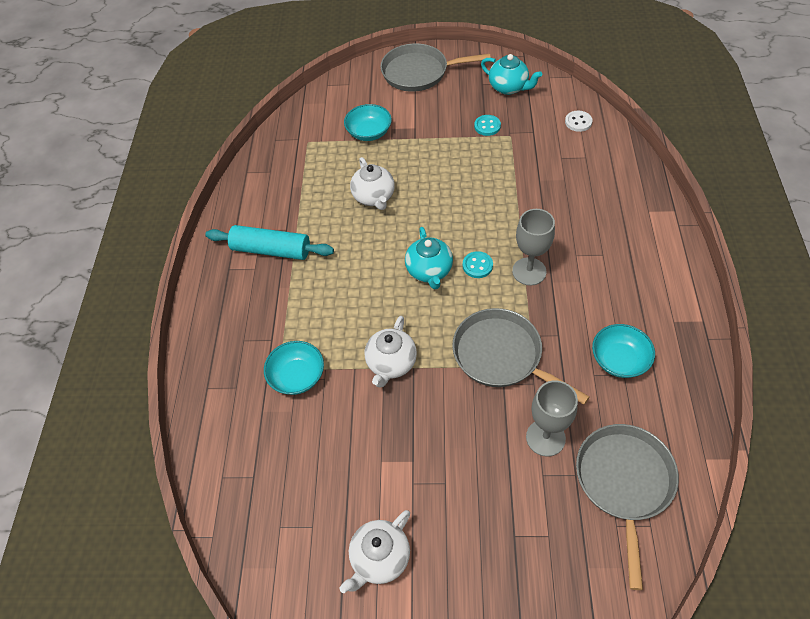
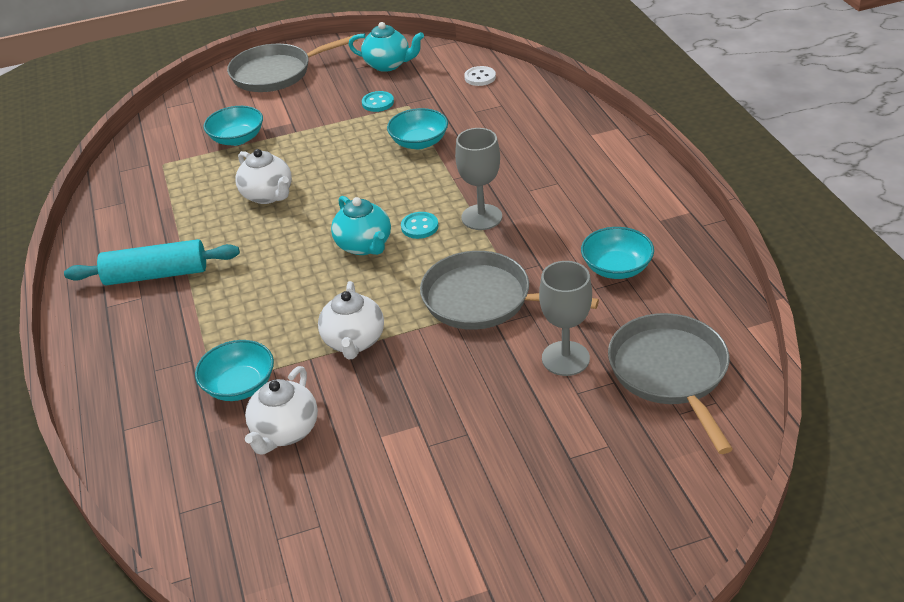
camera: 20 degrees left, 15 degrees down
white teapot [339,510,410,593] -> white teapot moved to [245,366,318,455]
none -> turquoise bowl [387,108,448,149]

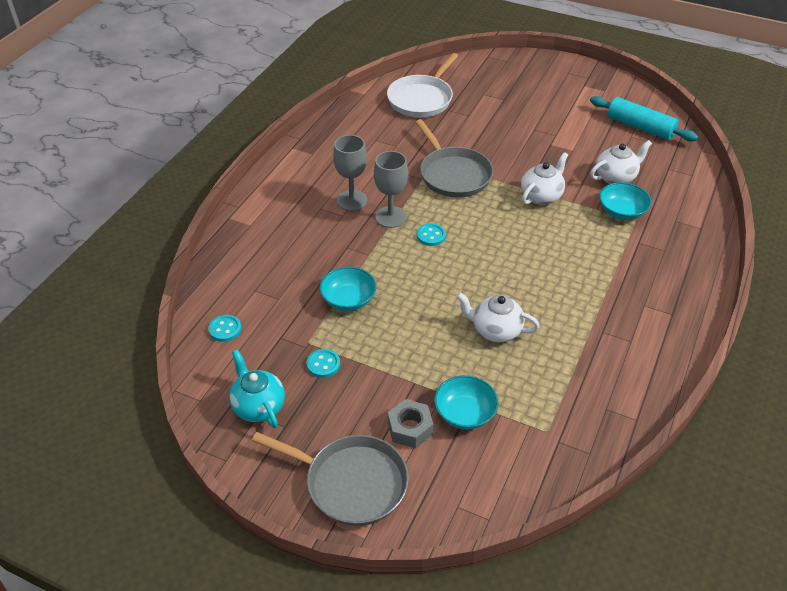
camera: 140 degrees left, 5 degrees up
turquoise rolling pin [64,239,240,285] -> turquoise rolling pin moved to [590,96,698,142]
white teapot [235,149,292,204] -> white teapot turned 75 degrees counterclockwise [456,293,540,342]
turquoise teapot [331,196,391,255] -> none
white button [464,66,496,86] -> turquoise button [208,315,241,342]
grey goblet [539,261,592,376] -> grey goblet moved to [333,135,367,211]
turquoise bowl [581,227,654,279] -> none
grey pan [608,313,733,454] -> white pan [387,53,458,117]
none -> grey nut [388,399,433,448]

